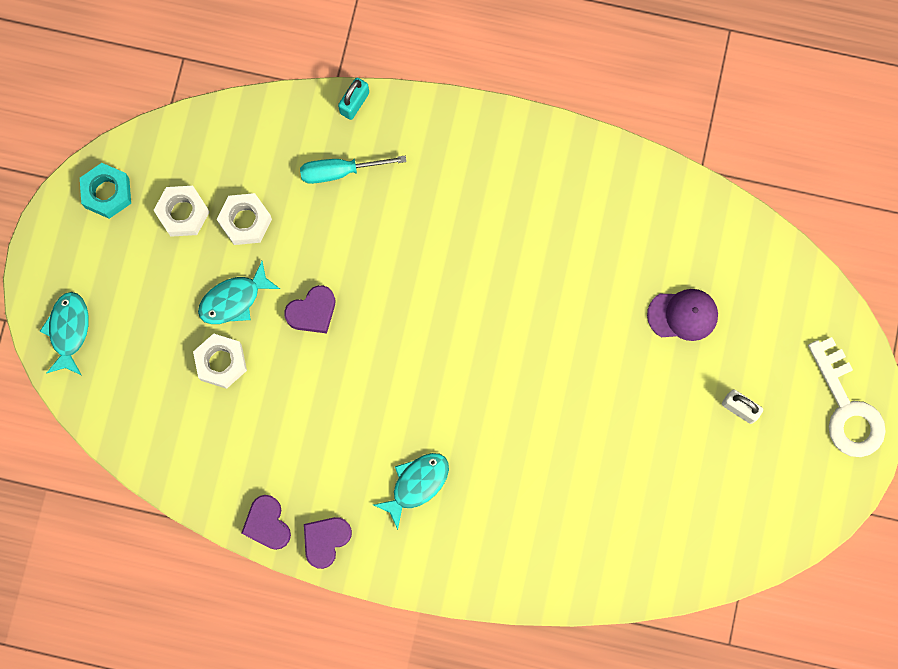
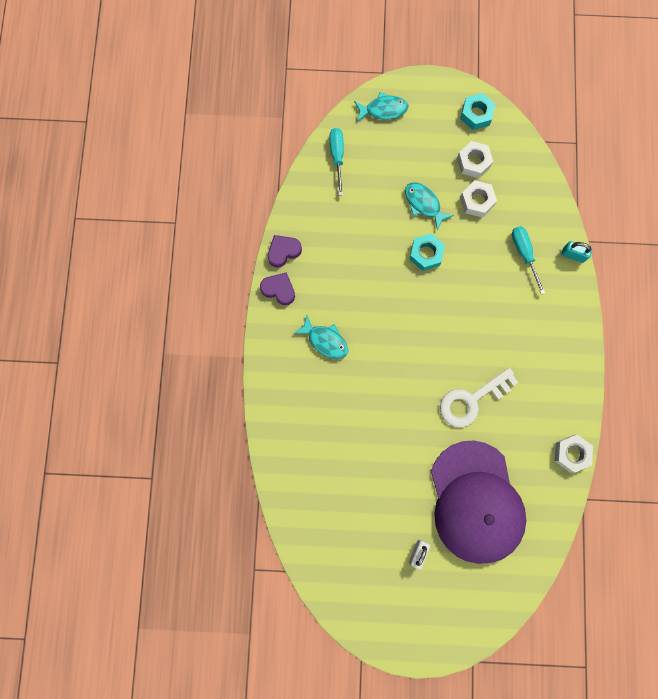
camera: 80 degrees right, 0 degrees up
white nut [193,334,247,389] -> white nut moved to [555,434,593,473]
purple heart [284,285,335,333] -> turquoise nut [409,233,445,271]
purple cap [647,289,718,341] -> purple cap [431,440,526,564], size x2.41
white key [808,337,886,457] -> white key moved to [440,368,519,428]
none -> turquoise screwdriver [330,128,344,196]

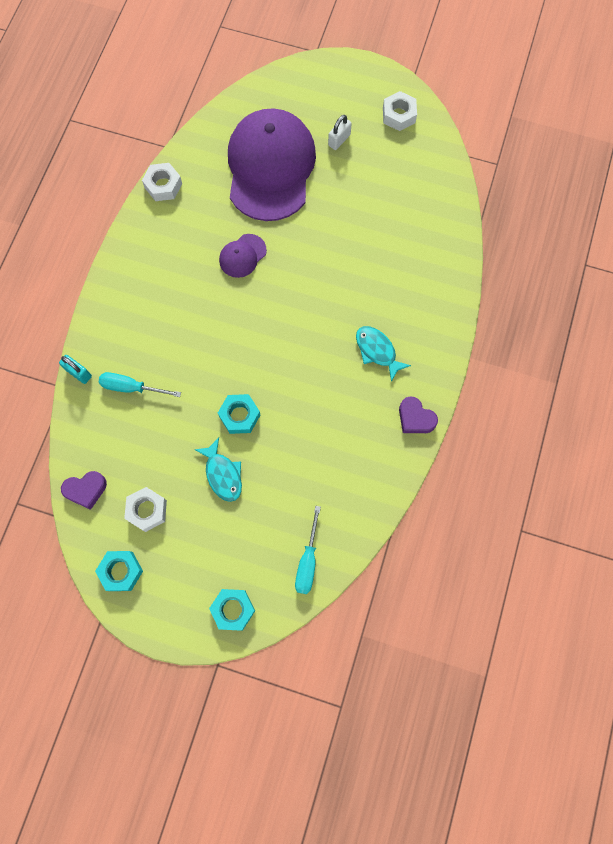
camera: 165 degrees left, 5 degrees down
purple heart [268,235,302,268] -> purple heart moved to [61,471,107,510]
turquoise fish [354,92,409,122] -> turquoise nut [209,589,255,631]
white key [440,368,519,428] -> purple cap [219,234,267,278]
white nut [460,180,497,217] -> white nut moved to [383,91,417,131]
turquoise screwdriver [512,226,545,294] -> turquoise screwdriver turned 105 degrees clockwise [99,372,181,397]

